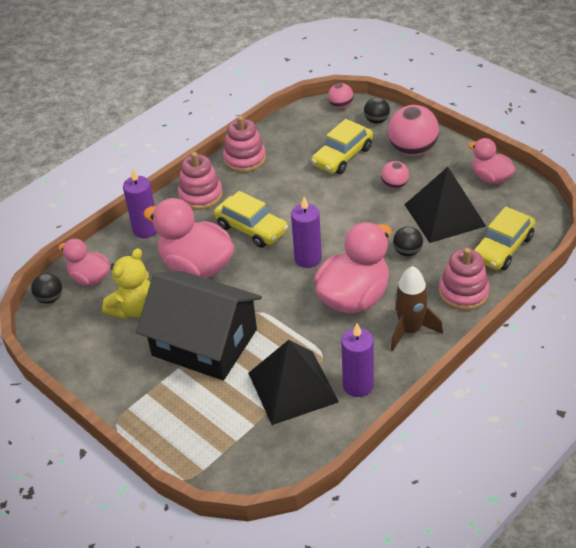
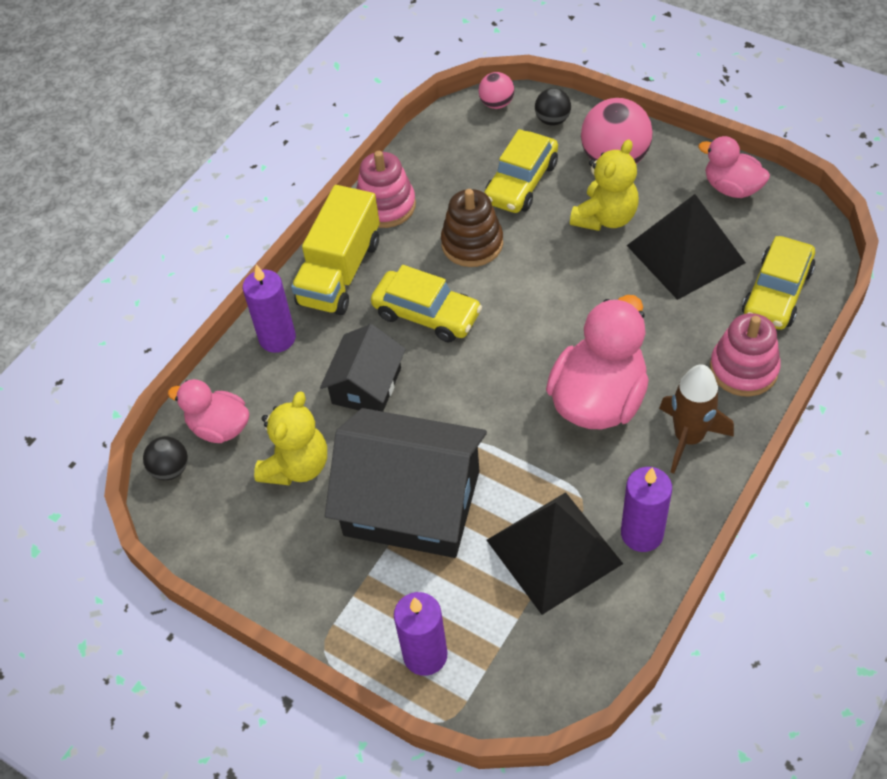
camera: 10 degrees left, 10 degrees up
pink duck [143,198,234,278] -> black house [320,324,406,412]
pink stacking toy [178,152,223,210] -> yellow truck [291,185,380,315]
purple candle [291,197,322,268] -> purple candle moved to [394,592,447,676]
pink ball [381,161,409,189] -> yellow teddy bear [570,139,639,231]
black ball [393,226,423,256] -> none
none -> brown stacking toy [441,189,503,267]

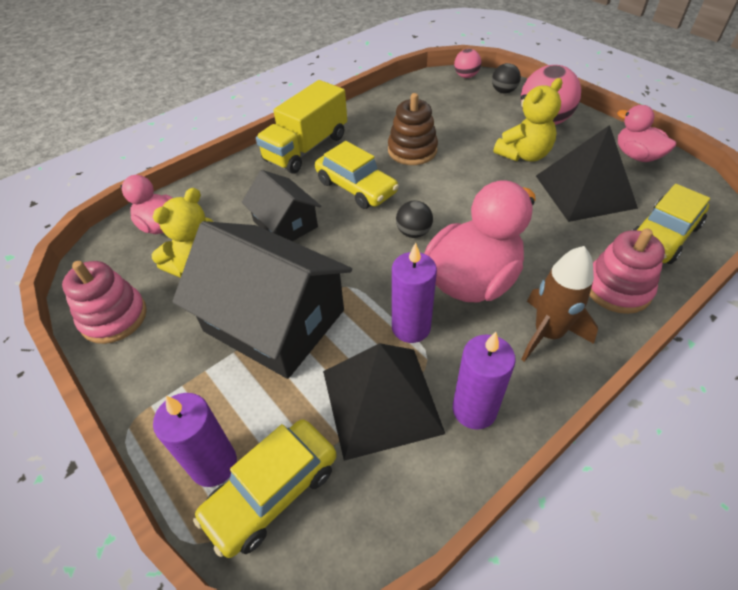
camera: 15 degrees right, 5 degrees down
black ball [143,437,188,480] -> black ball moved to [396,201,433,238]
purple candle [243,265,296,353] -> purple candle moved to [392,242,437,343]
black house [320,324,406,412] -> black house turned 75 degrees counterclockwise [242,170,321,241]
pink stacking toy [356,151,416,228] -> pink stacking toy moved to [62,261,147,344]
yellow car [484,129,558,213] -> yellow car moved to [193,419,337,558]

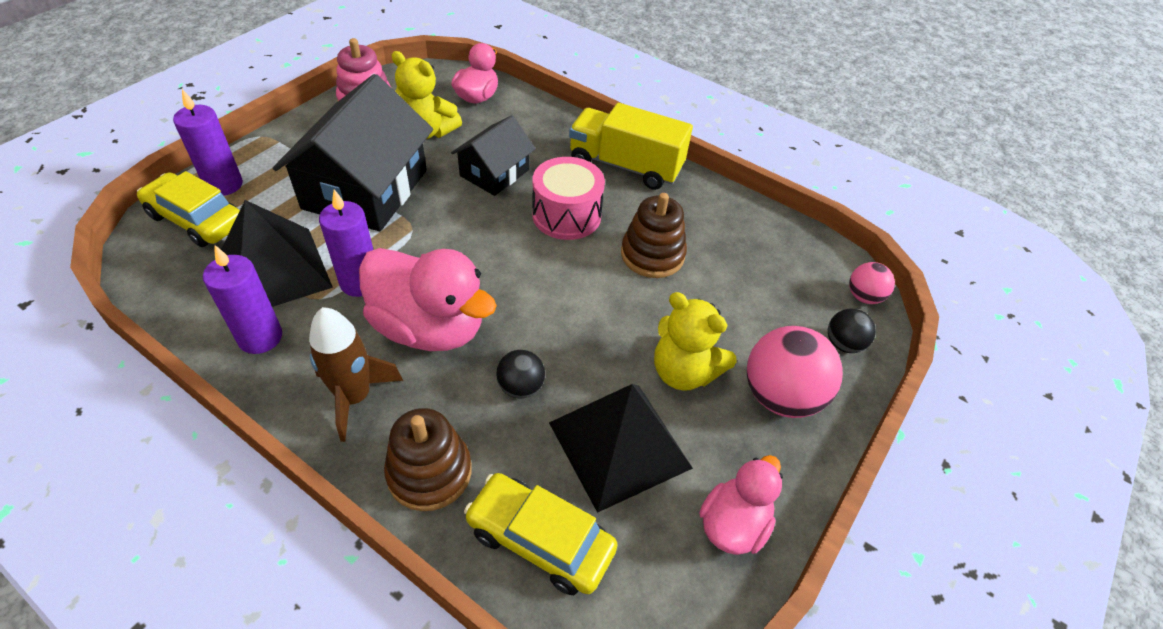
camera: 70 degrees right, 0 degrees up
yellow car [315,141,399,209] -> pink drum [532,157,605,240]
black ball [396,201,433,238] -> black ball moved to [496,350,545,399]
pink stacking toy [589,228,665,314] -> brown stacking toy [384,408,472,511]

